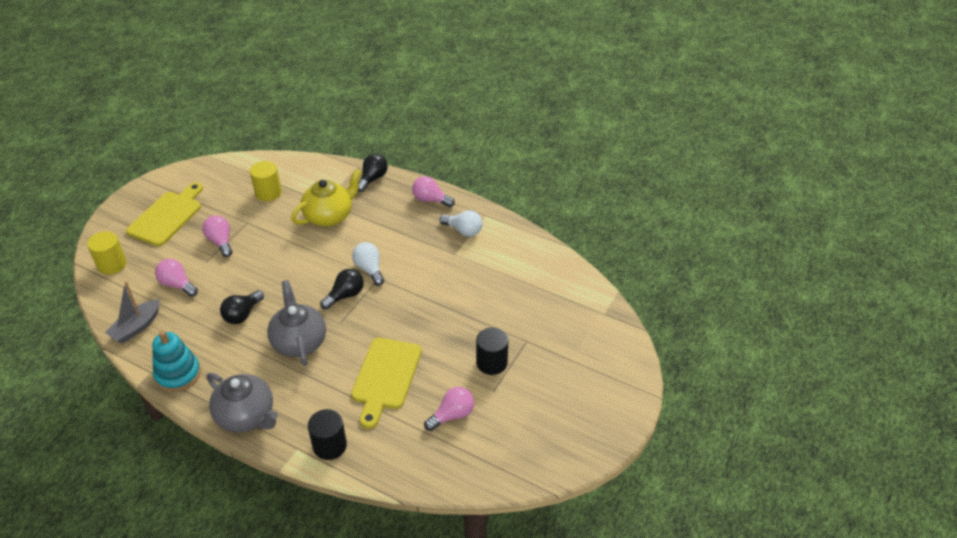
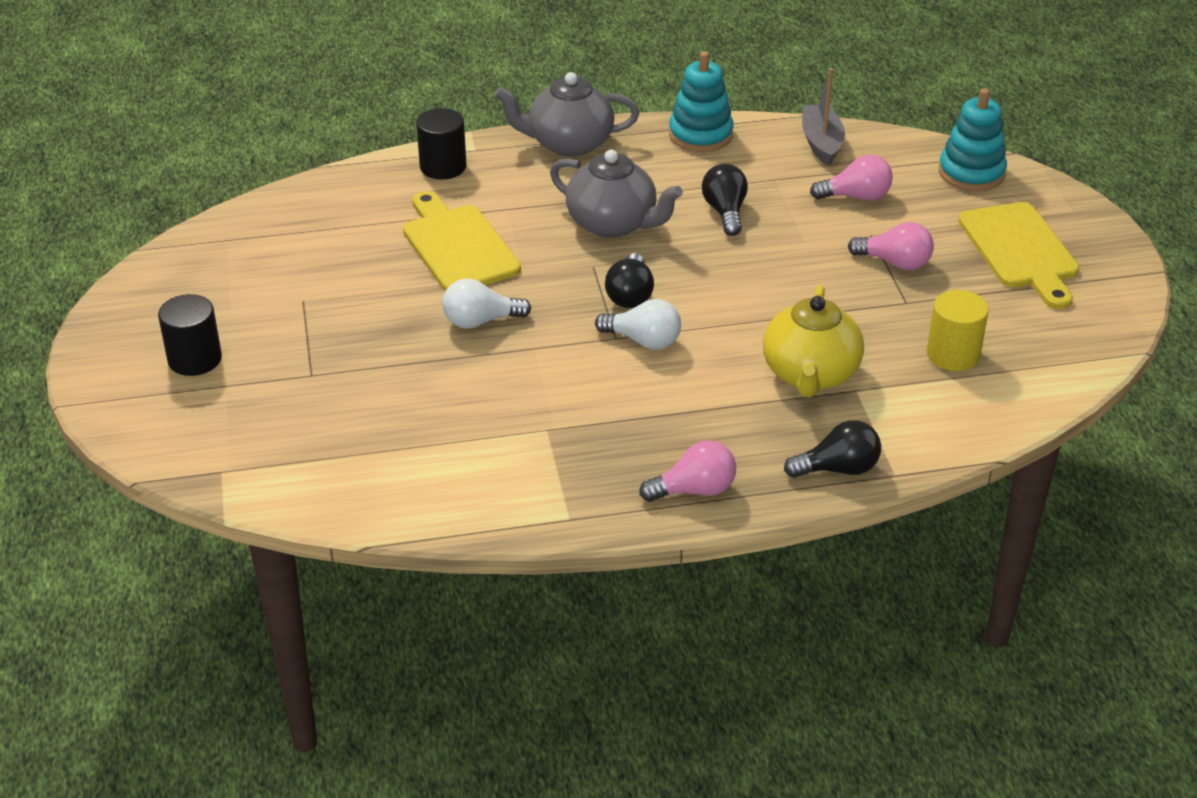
camera: 140 degrees right, 5 degrees down
yellow cylinder [87,231,127,275] -> turquoise stacking toy [939,88,1007,191]
black light bulb [358,154,388,192] -> black light bulb turned 90 degrees counterclockwise [784,420,881,478]
pink light bulb [424,387,474,431] -> none
white light bulb [440,210,483,237] -> white light bulb moved to [442,279,531,329]
black cylinder [476,327,508,375] -> black cylinder moved to [158,294,222,376]

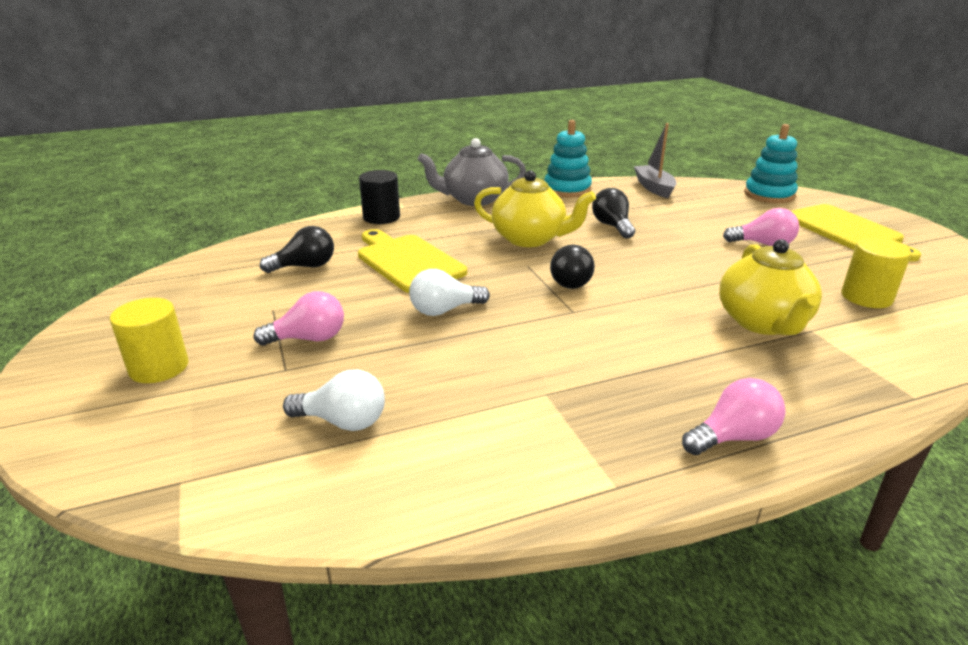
camera: 10 degrees left, 10 degrees down
black cylinder [158,294,222,376] -> yellow cylinder [110,298,188,383]
grey teapot [550,150,683,238] -> yellow teapot [474,170,596,247]
white light bulb [595,299,681,350] -> white light bulb moved to [283,369,385,431]
black light bulb [784,420,881,478] -> black light bulb moved to [260,226,334,273]
pink light bulb [810,155,893,201] -> pink light bulb moved to [254,291,344,345]

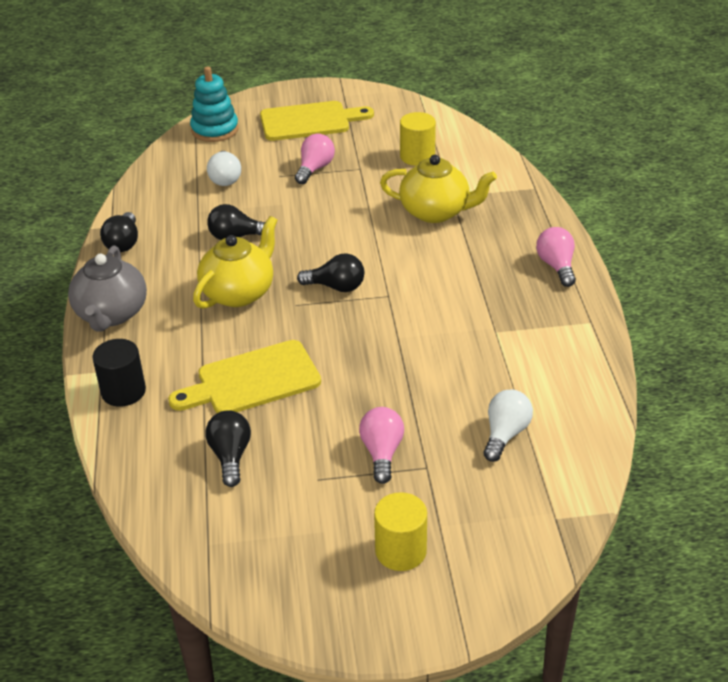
camera: 75 degrees left, 10 degrees up
white light bulb [409,269,490,316] -> white light bulb moved to [207,151,241,186]
turquoise stacking toy [544,120,592,198] -> black light bulb [100,212,138,252]
grey boat [634,123,676,198] -> none

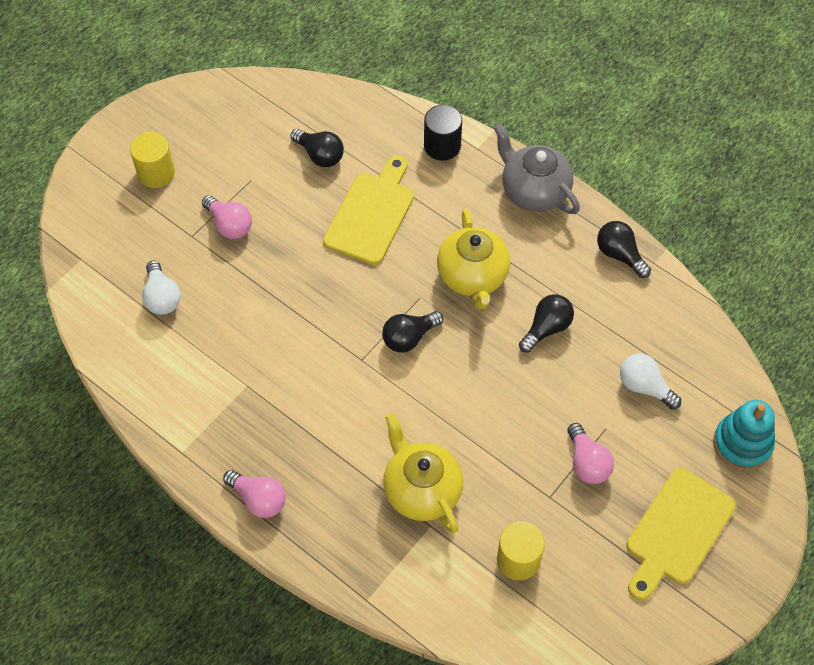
camera: 135 degrees right, 20 degrees up
yellow teapot [380,155,497,223] -> yellow teapot turned 90 degrees clockwise [383,413,463,533]

